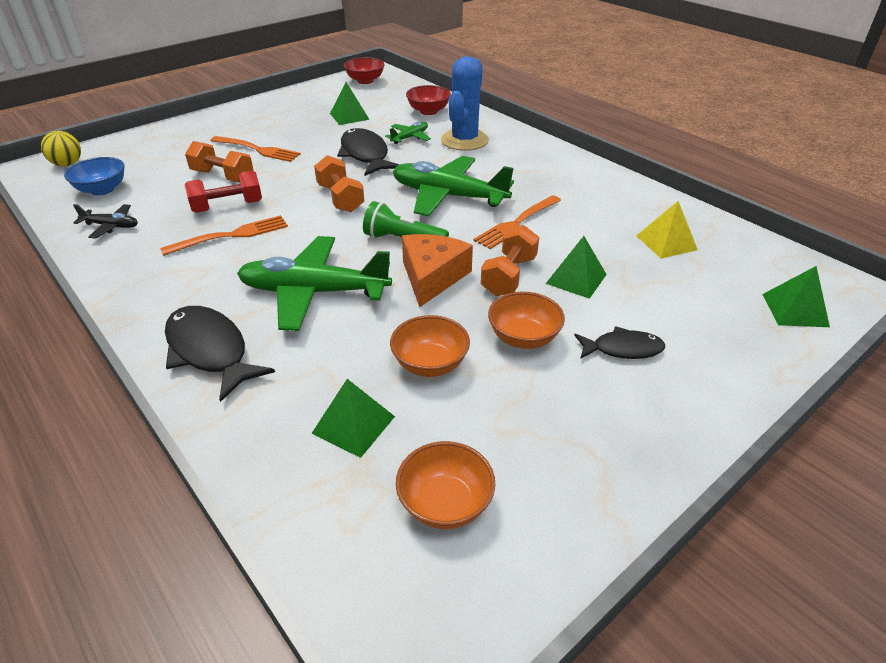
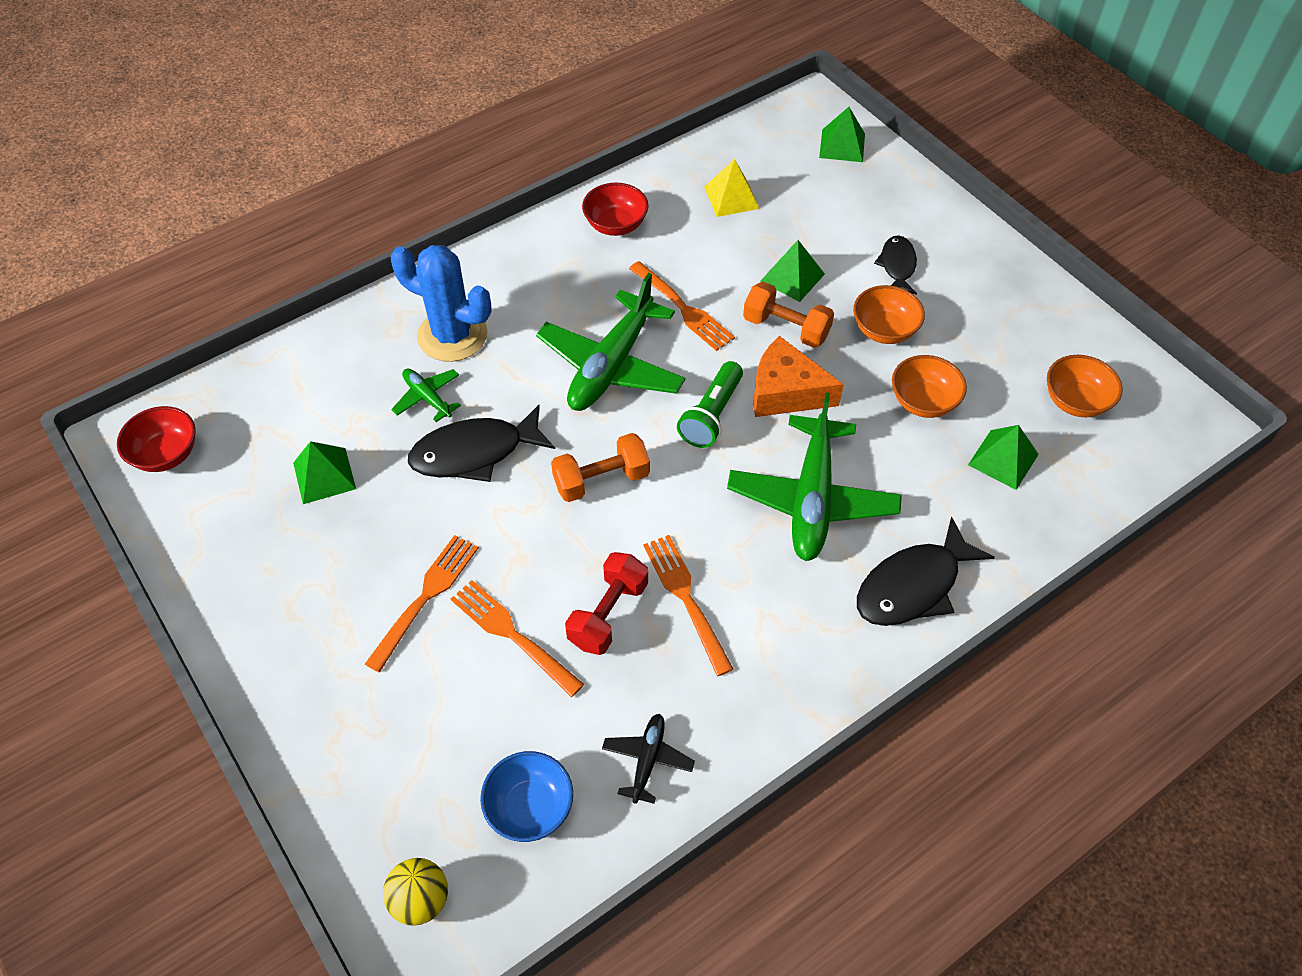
camera: 85 degrees left, 15 degrees up
red dumbbell [184,170,262,213] -> red dumbbell turned 45 degrees clockwise [565,552,648,655]
orange dumbbell [185,141,253,182] -> orange fork [451,580,584,697]
red bowl [406,85,451,115] -> red bowl moved to [582,183,648,236]

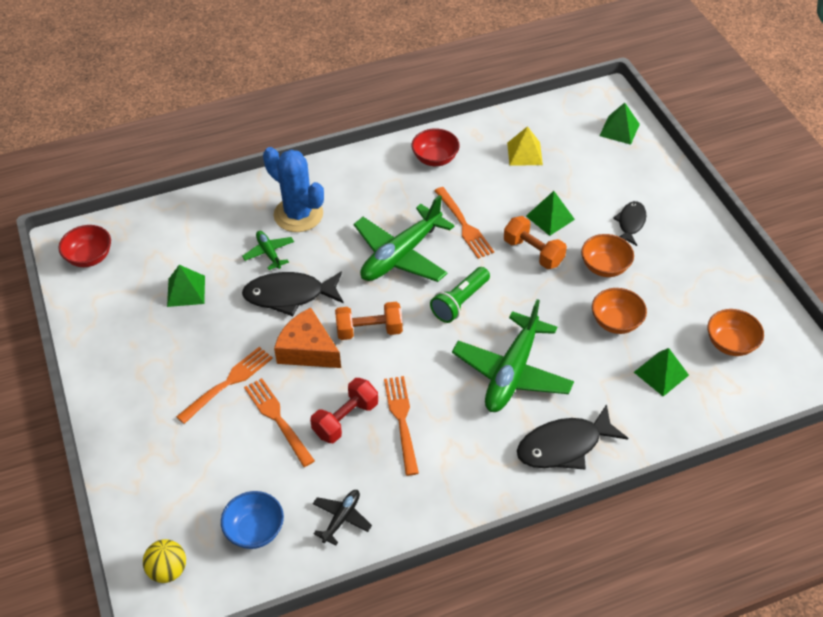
camera: 15 degrees right, 5 degrees down
orange cheese [753,336,844,417] -> orange cheese moved to [274,307,341,368]

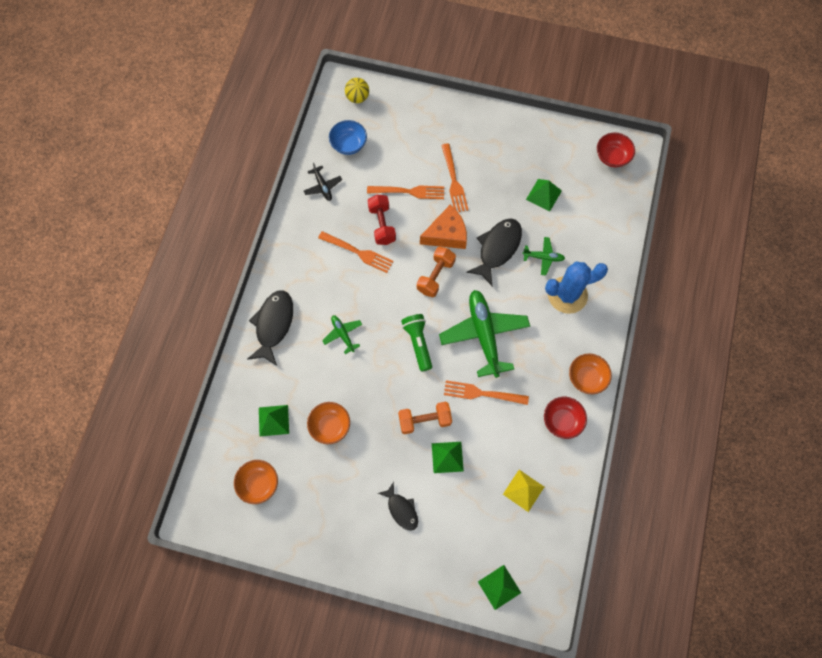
camera: 125 degrees right, 20 degrees up
green plane [452,299,574,412] -> green plane [322,315,362,354], size x0.47
orange bowl [581,234,634,277] -> orange bowl moved to [569,354,612,394]

